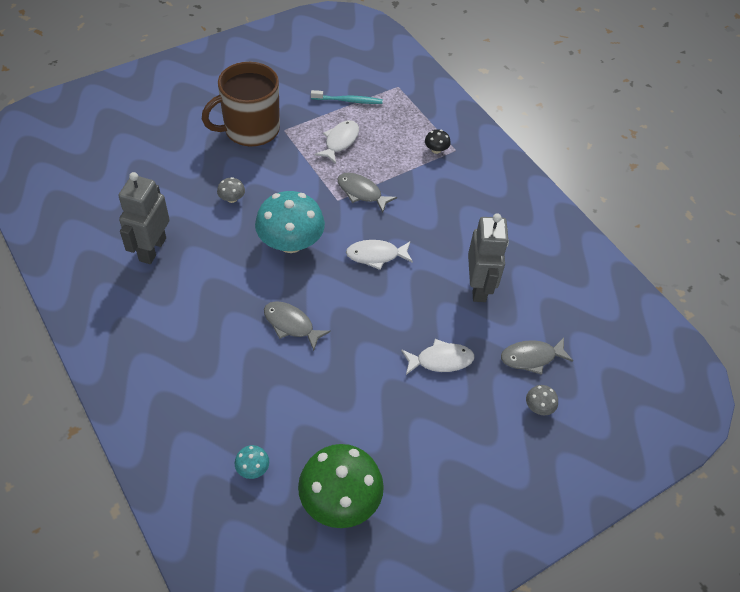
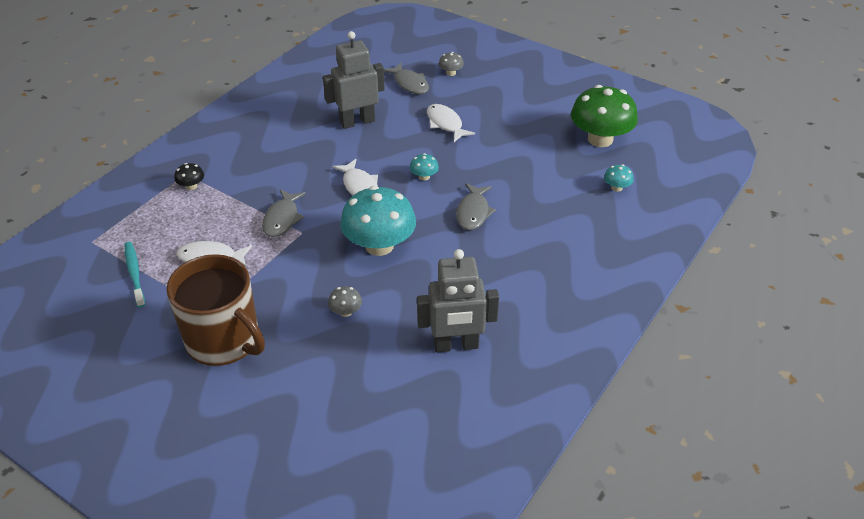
camera: 110 degrees left, 10 degrees down
none -> turquoise mushroom [410,153,439,181]

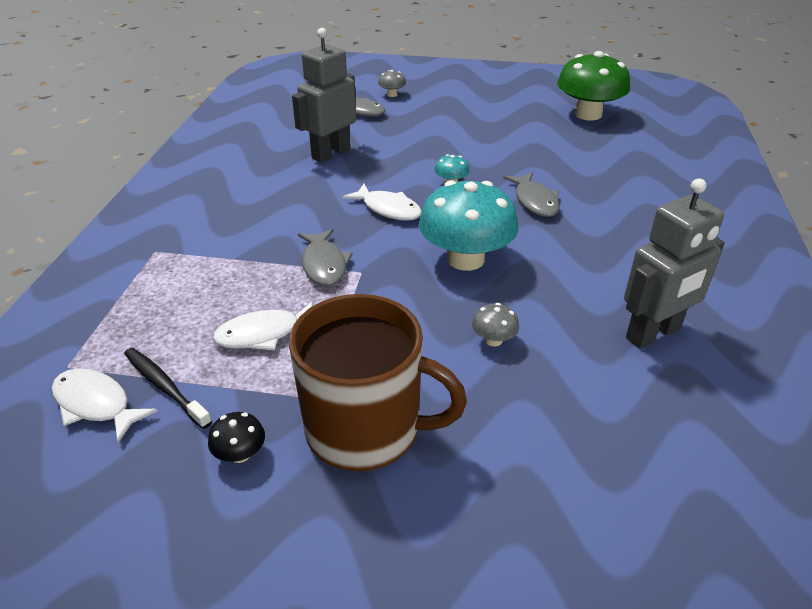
camera: 25 degrees left, 5 degrees down
turquoise toothbrush [125,242,145,308] -> black toothbrush [124,348,212,429]
black mushroom [174,163,204,190] -> black mushroom moved to [208,412,265,463]
white fish [427,104,475,142] -> white fish moved to [51,369,157,443]
turquoise mushroom [604,165,634,192] -> none

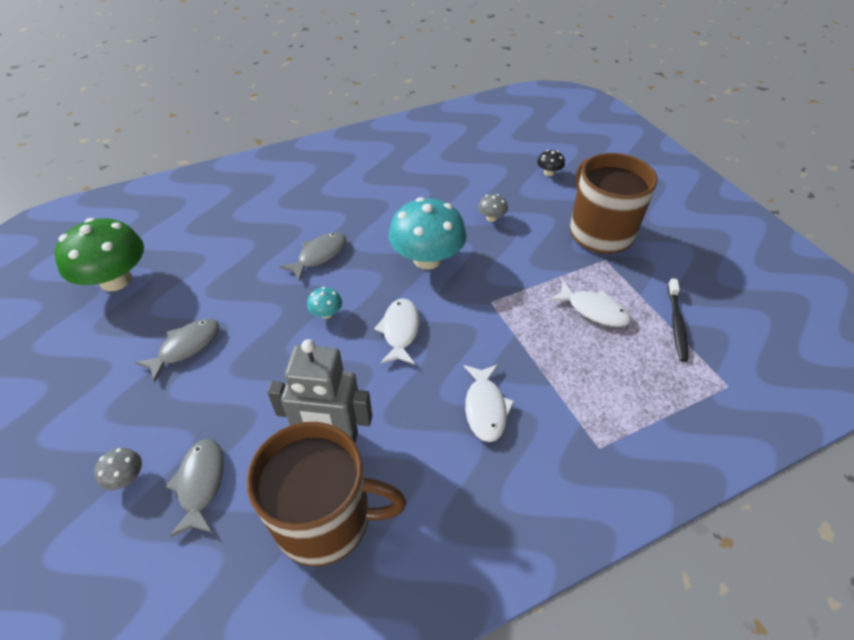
camera: 125 degrees left, 10 degrees up
white fish [51,369,157,443] -> white fish moved to [464,364,514,442]
black mushroom [208,412,265,463] -> black mushroom moved to [537,150,565,176]
grey fish [298,229,353,286] -> grey fish moved to [135,319,219,382]
grey robot [624,178,725,349] -> none
none -> brown mug [246,422,406,566]

